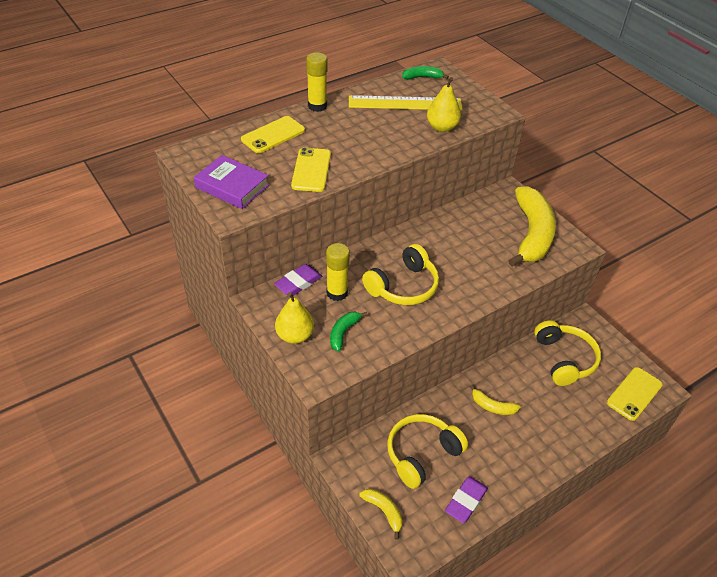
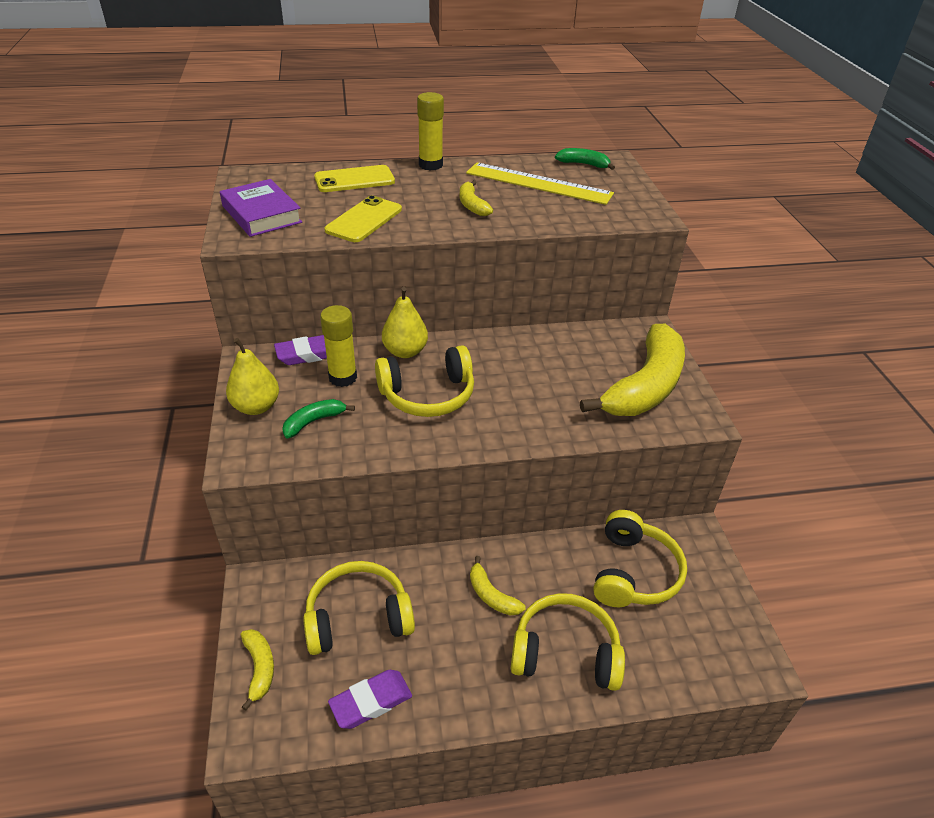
camera: 25 degrees right, 5 degrees down
yellow pear [427,77,461,132] -> yellow pear moved to [382,287,428,358]
yellow phone [607,367,663,421] -> none
none -> yellow banana [460,180,493,216]
none -> yellow headphones [510,593,625,691]

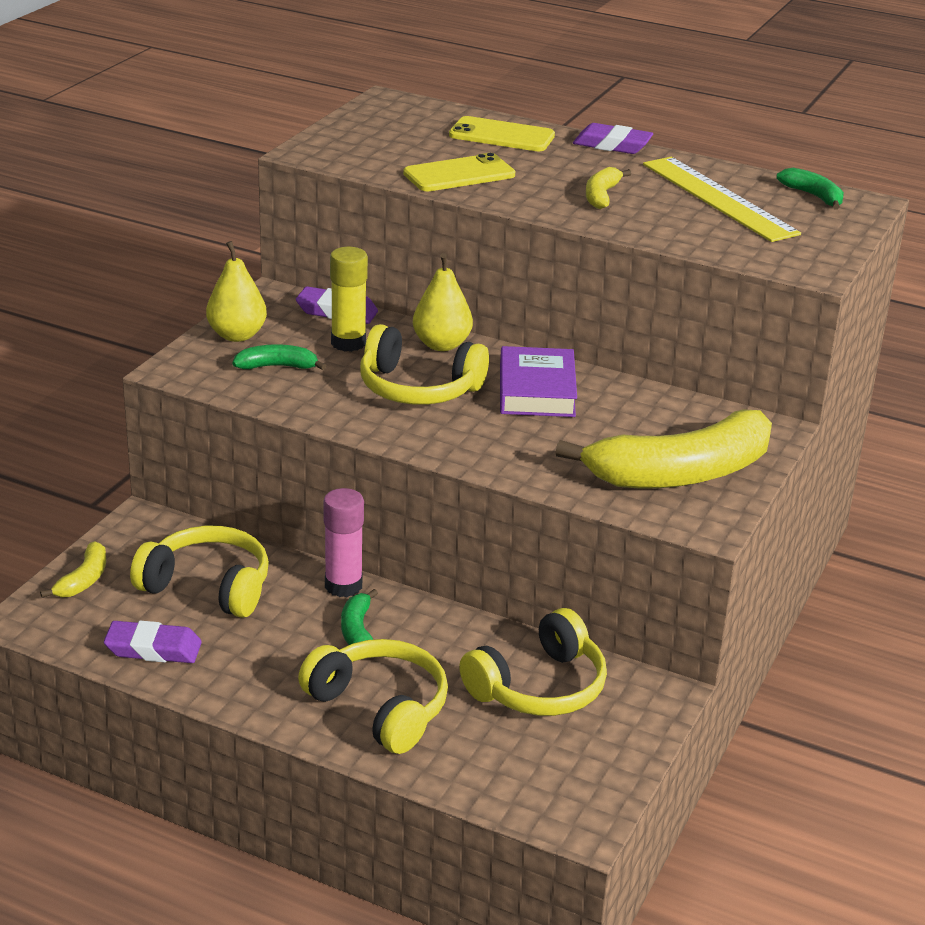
camera: 35 degrees right, 10 degrees down
purple book [220,179,302,237] -> purple book moved to [500,346,577,417]
yellow glue stick [417,92,444,171] -> purple eraser [573,123,653,154]
yellow banana [470,556,526,615] -> green banana [341,589,378,645]
none -> pink glue stick [323,488,364,597]

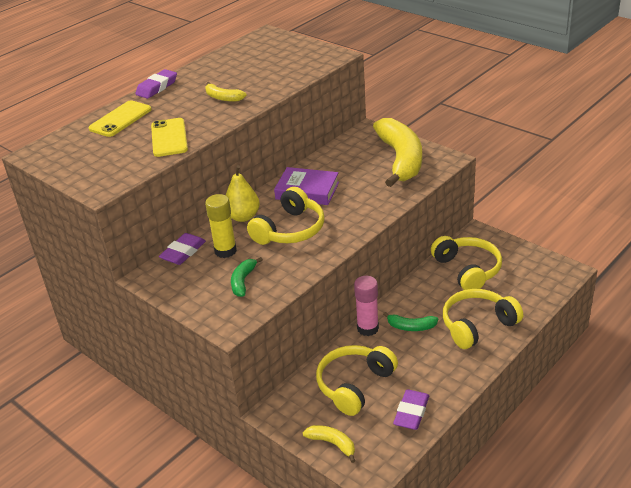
camera: 70 degrees left, 5 degrees up
yellow pear [206,241,267,342] -> none
yellow ruler [643,157,801,242] -> none
green banana [776,168,844,210] -> none

